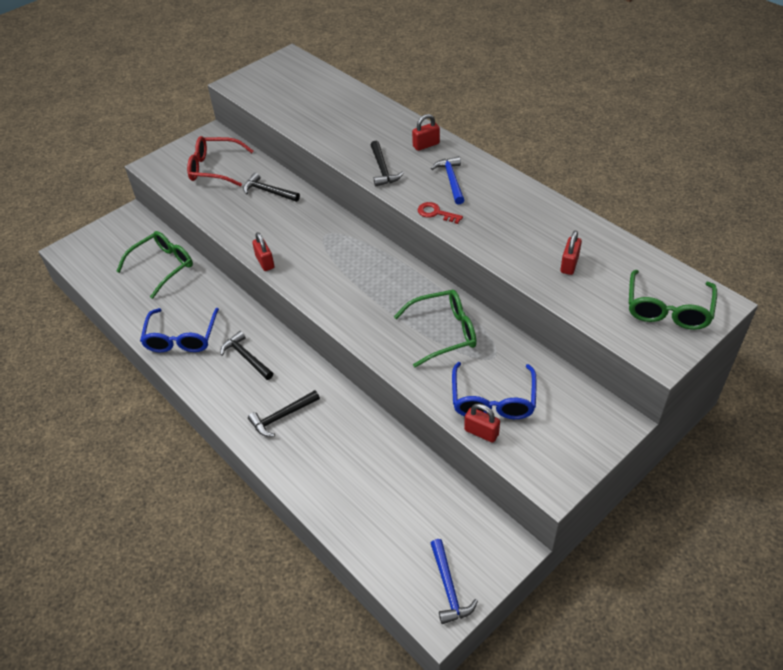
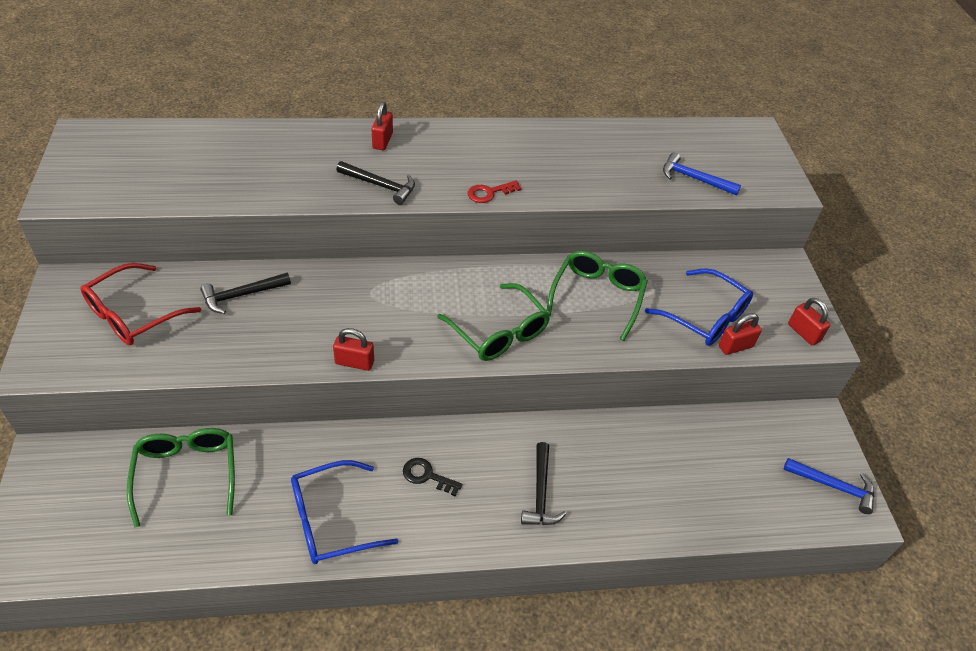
camera: 60 degrees left, 0 degrees up
blue glasses [140,308,219,353] -> blue glasses turned 120 degrees clockwise [291,460,398,564]
black hammer [220,331,273,380] -> black key [403,458,462,496]
blue hammer [431,156,464,204] -> blue hammer moved to [663,152,741,196]
red padlock [560,231,582,275] -> red padlock moved to [788,298,830,346]
green glasses [629,270,717,330] -> green glasses moved to [437,283,550,361]

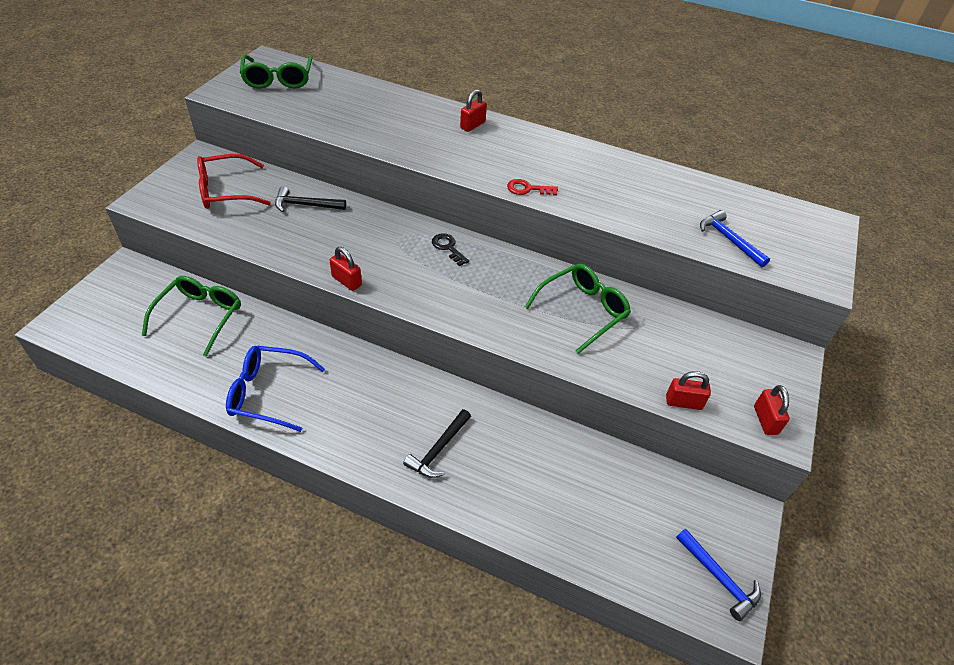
camera: 30 degrees right, 0 degrees up
black hammer [337,161,415,205] -> none
black key [403,458,462,496] -> black key moved to [432,233,469,266]
green glasses [437,283,550,361] -> green glasses moved to [240,55,313,89]
blue glasses [645,268,753,346] -> none

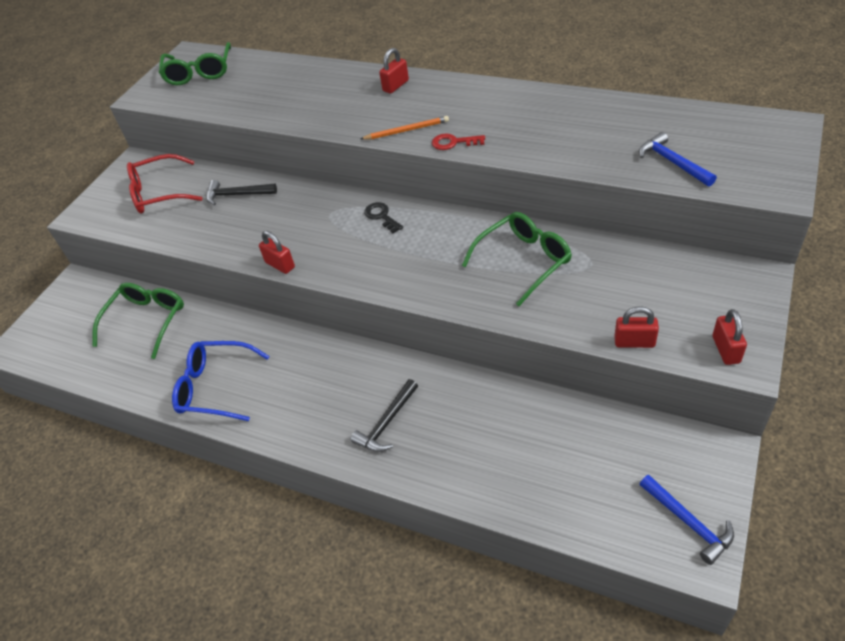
camera: 10 degrees right, 0 degrees up
none -> orange pencil [361,116,449,140]

